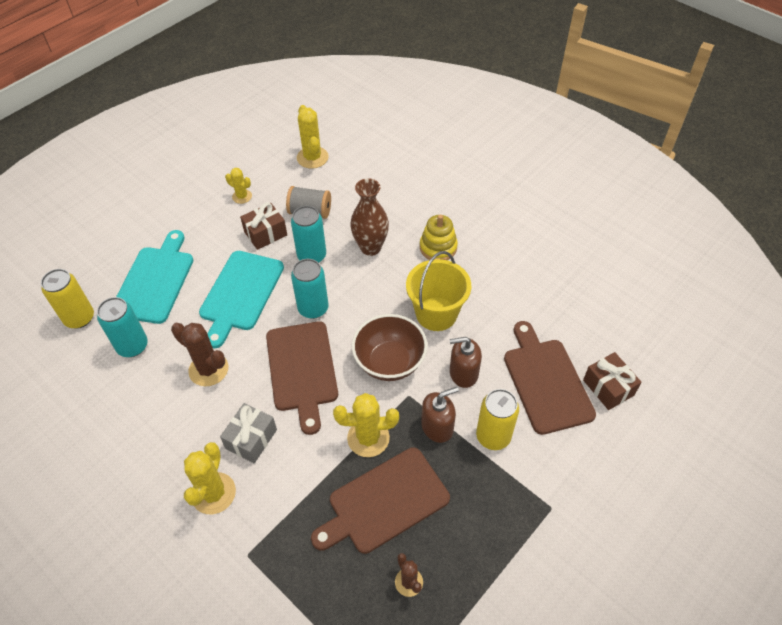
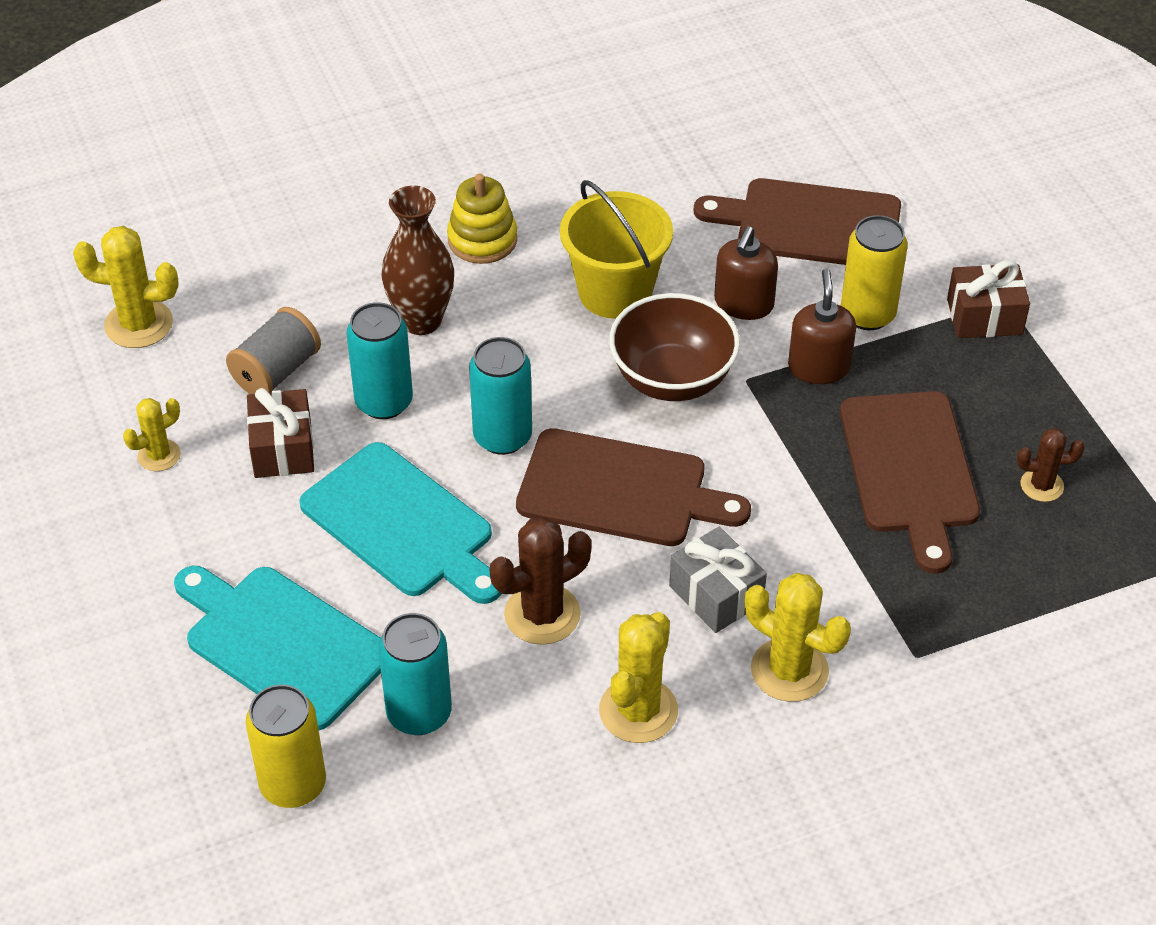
camera: 65 degrees left, 5 degrees down
yellow cactus [333,393,399,457] -> yellow cactus moved to [599,612,678,743]
brown gift [583,352,642,410] -> brown gift moved to [947,260,1030,338]

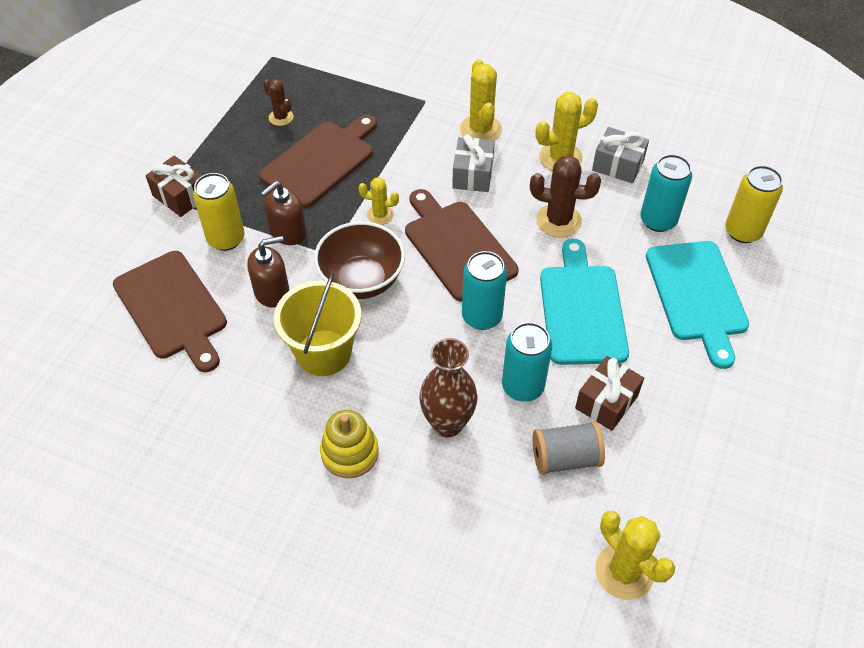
camera: 135 degrees left, 5 degrees up
yellow cactus [123,398,181,471] -> yellow cactus moved to [358,177,399,225]
none -> grey gift [592,127,649,184]

